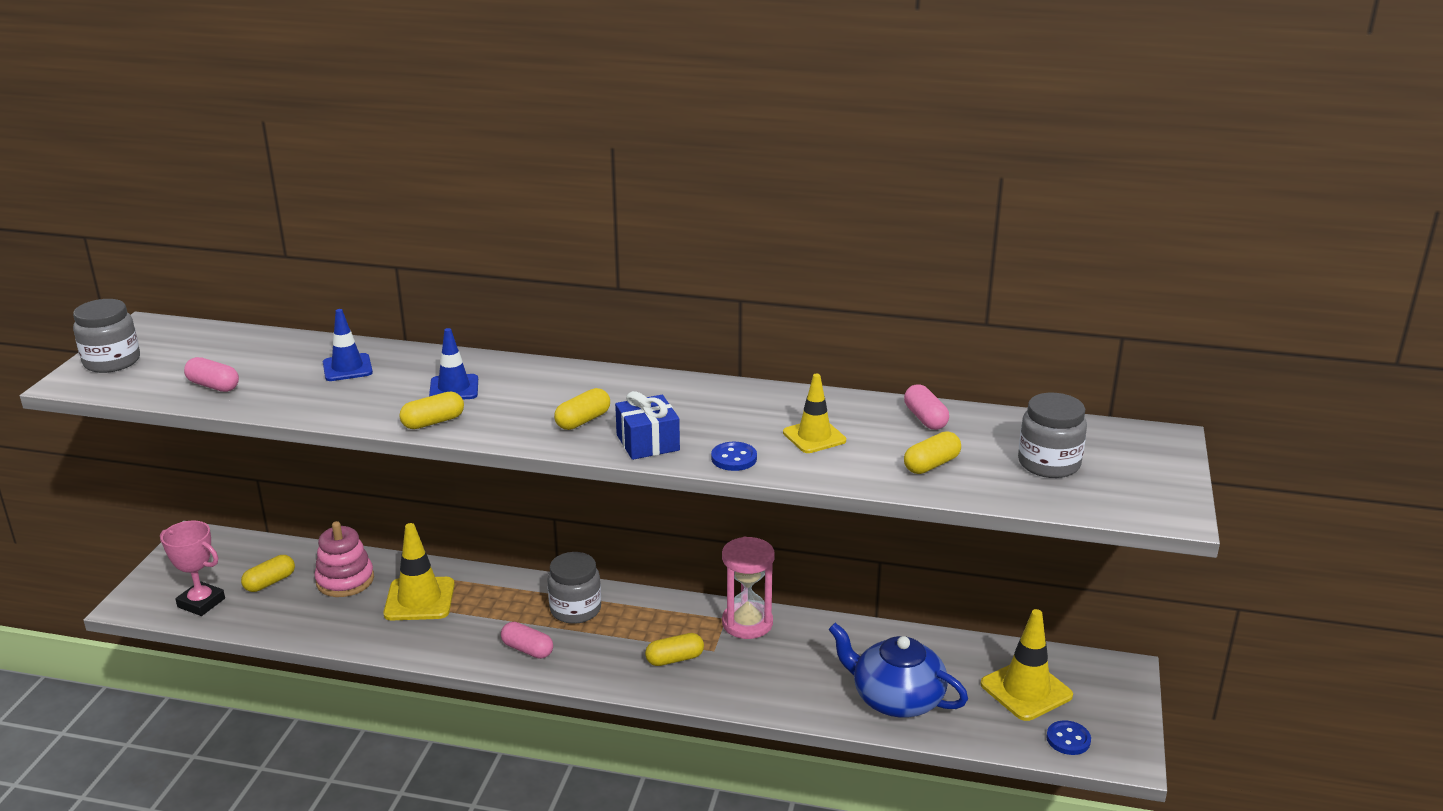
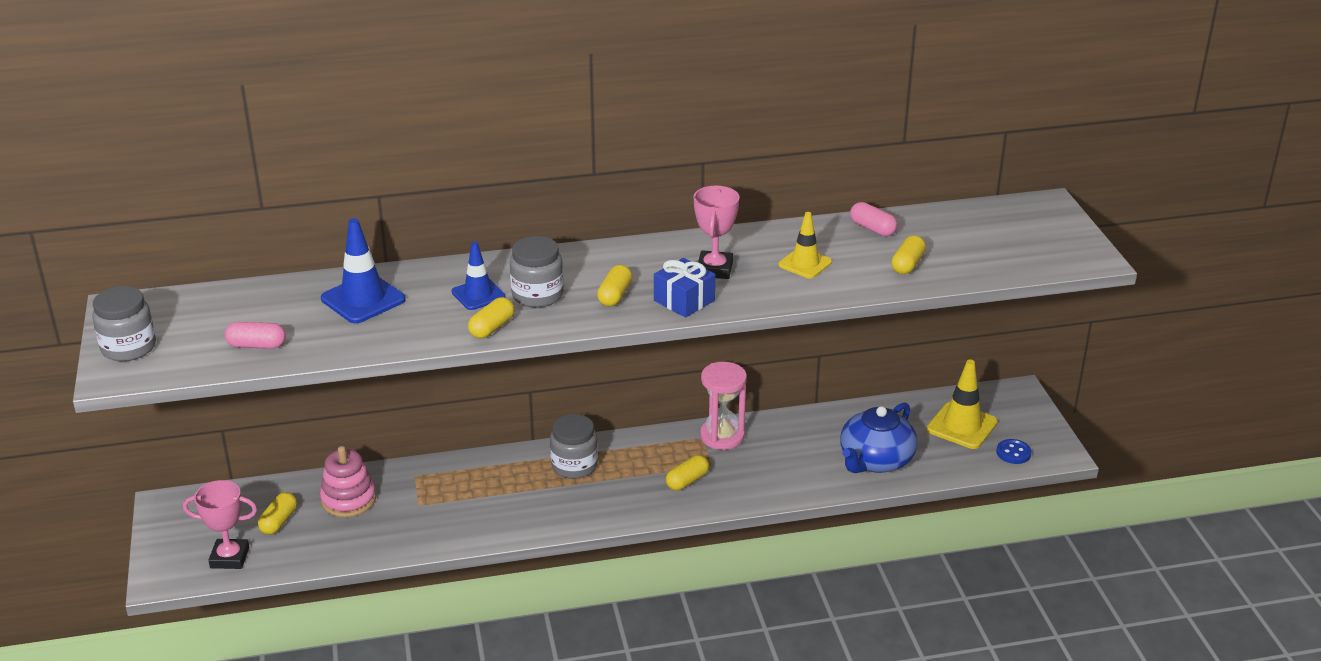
camera: 25 degrees left, 5 degrees up
blue traffic cone [323,309,373,381] -> blue traffic cone [321,218,406,323], size x1.51
yellow traffic cone [383,523,455,620] -> none
pink capsule [501,622,553,659] -> none
blue button [711,442,757,471] -> none
blue teapot [828,623,968,718] -> blue teapot turned 60 degrees counterclockwise [840,402,918,473]
grey jar [1018,393,1087,478] -> grey jar moved to [510,236,564,307]
none -> pink trophy [694,186,739,279]

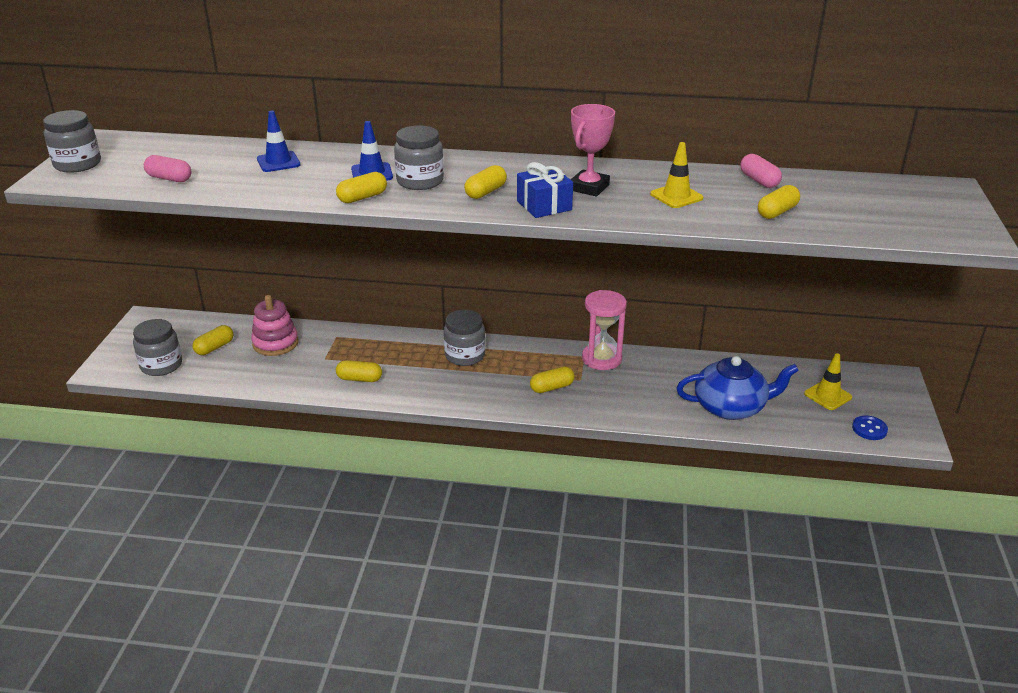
camera: 20 degrees right, 0 degrees up
pink trophy [183,480,257,569] -> grey jar [133,319,182,376]
blue traffic cone [321,218,406,323] -> blue traffic cone [257,111,301,172], size x0.66
blue teapot [840,402,918,473] -> blue teapot turned 150 degrees counterclockwise [677,356,799,420]
yellow traffic cone [927,360,998,449] -> yellow traffic cone [804,353,852,410], size x0.66
none -> yellow capsule [336,360,382,382]

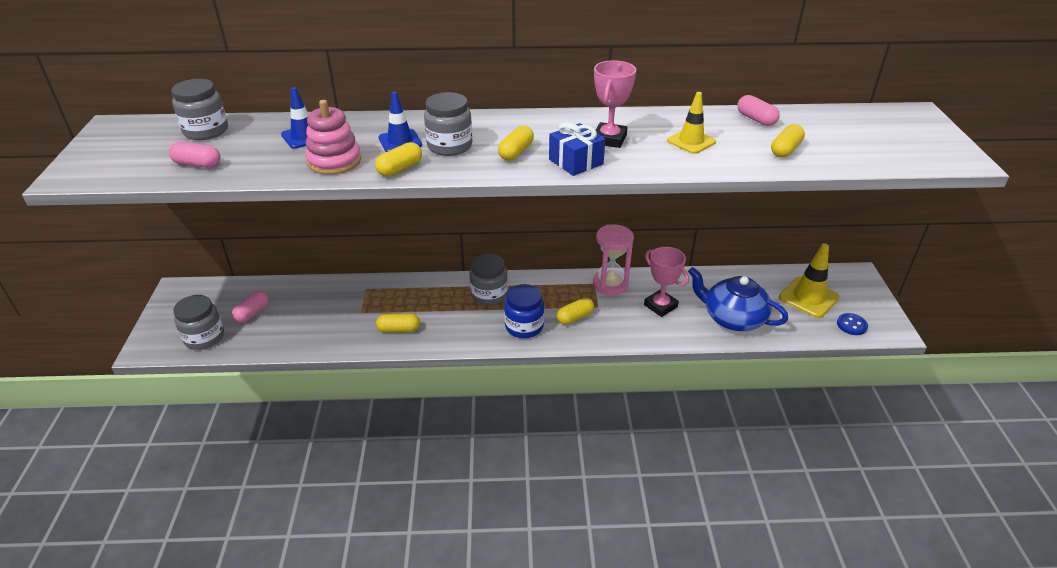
camera: 10 degrees left, 5 degrees up
grey jar [43,110,101,173] -> grey jar moved to [171,79,228,140]
yellow capsule [192,325,234,355] -> pink capsule [232,291,269,323]
pink stacking toy [251,295,299,356] -> pink stacking toy moved to [305,100,361,175]
blue teapot [677,356,799,420] -> blue teapot turned 135 degrees counterclockwise [688,267,788,331]
yellow traffic cone [804,353,852,410] -> yellow traffic cone [779,243,840,318], size x1.51
none -> blue jar [504,284,544,338]
none -> pink trophy [644,247,689,317]

